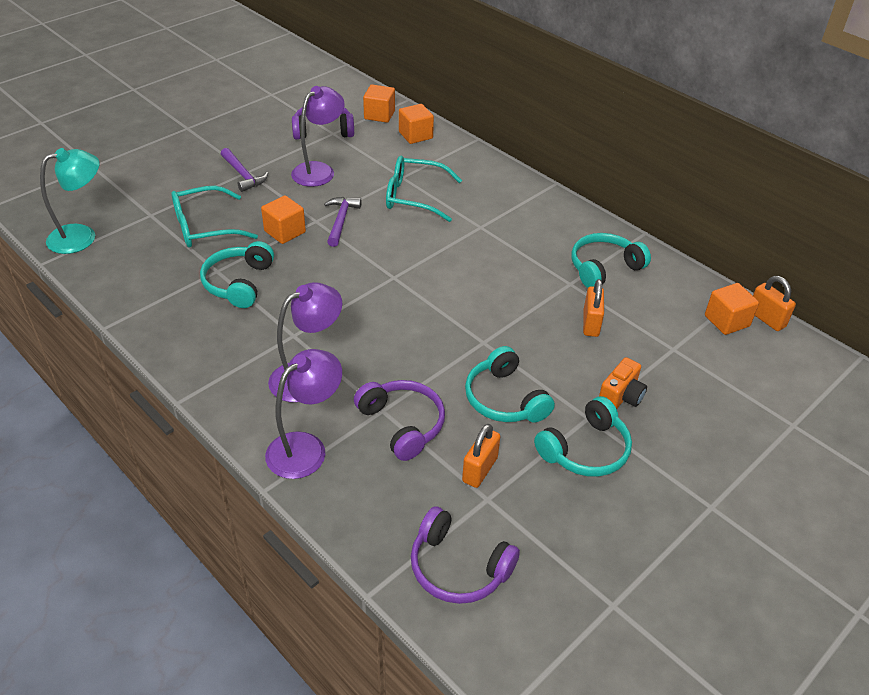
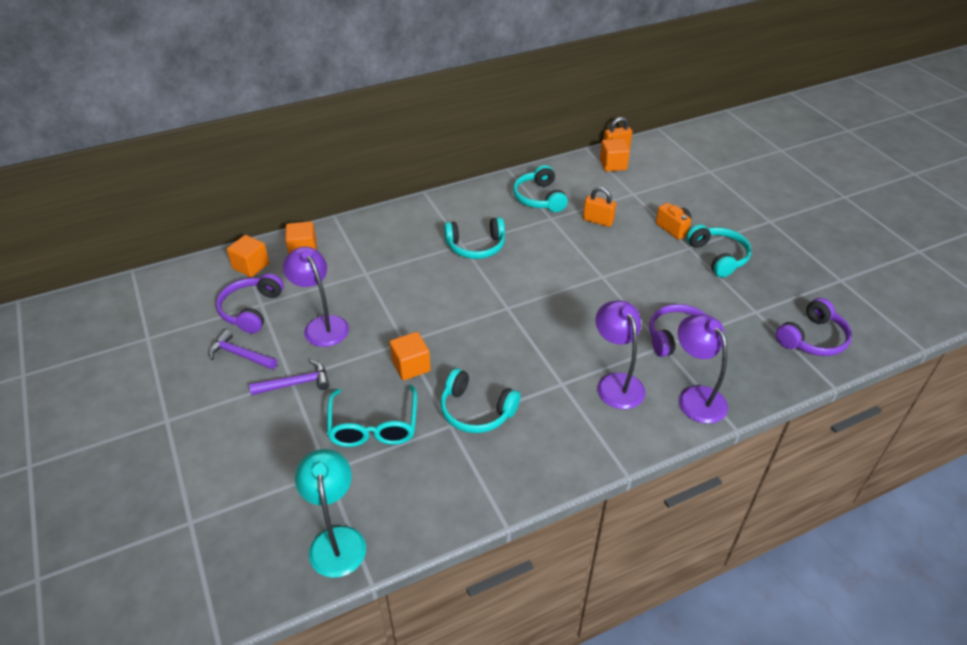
camera: 70 degrees left, 0 degrees up
purple hammer [324,197,362,247] -> purple hammer moved to [208,330,278,370]
turquoise glasses [386,156,462,222] -> none
orange padlock [462,424,500,488] -> none
turquoise headphones [465,346,555,423] -> turquoise headphones moved to [444,217,505,259]

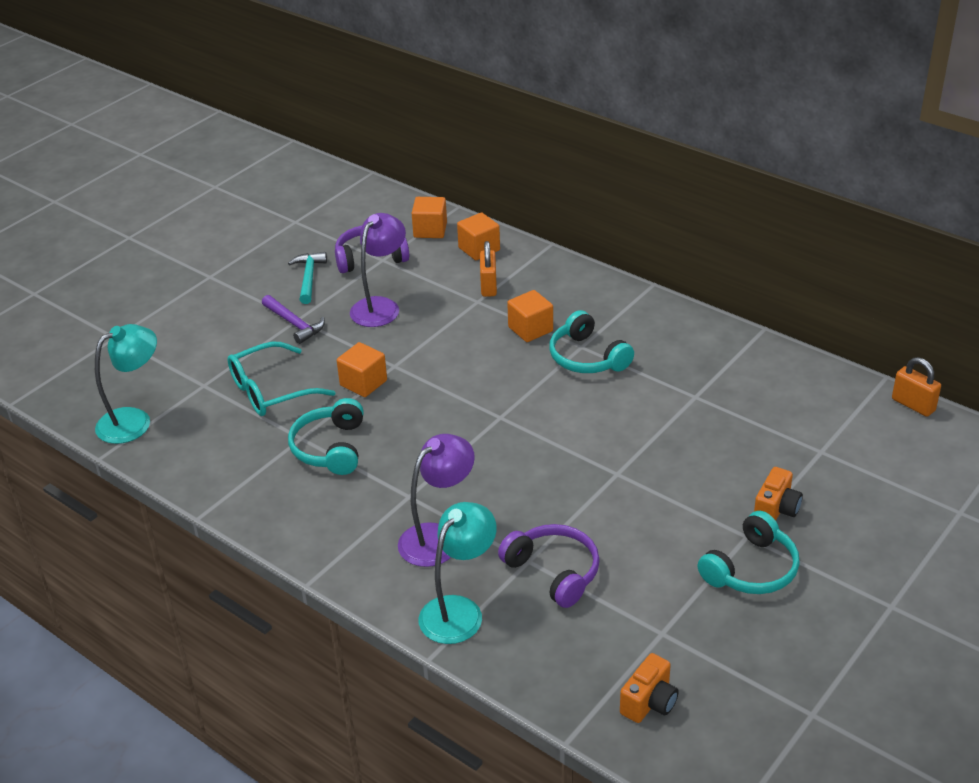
camera: 65 degrees right, 5 degrees down
purple hammer [208,330,278,370] -> turquoise hammer [288,252,327,304]
turquoise headphones [513,165,568,212] -> none
orange padlock [583,187,616,227] -> orange padlock moved to [480,241,497,297]
orange cube [600,138,630,172] -> orange cube moved to [507,290,553,342]
purple lamp [678,314,728,424] -> turquoise lamp [419,502,497,644]
purple headphones [776,298,852,356] -> orange camera [620,653,679,723]

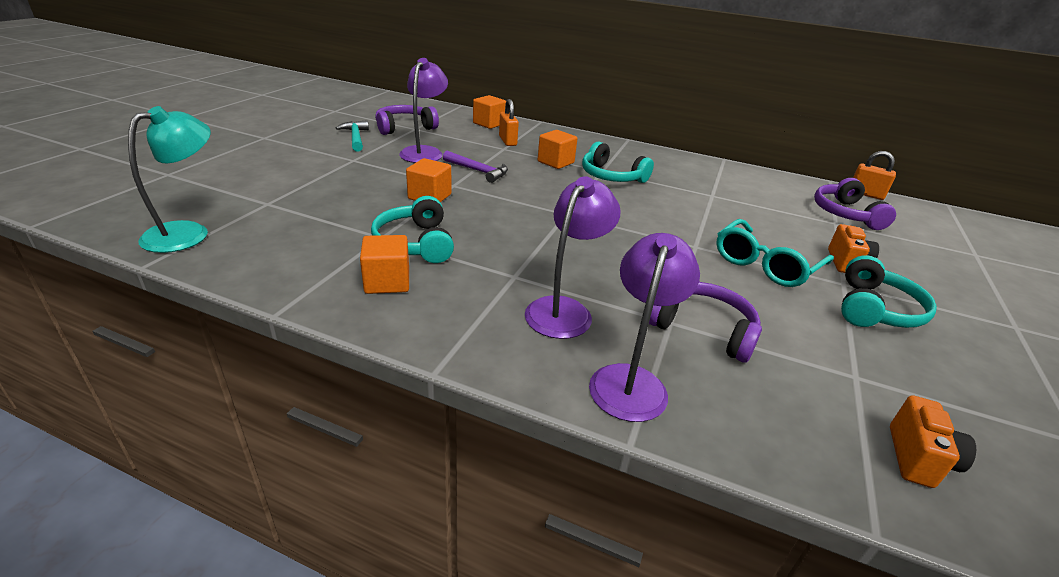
camera: 20 degrees left, 5 degrees down
turquoise glasses [227,342,335,416] -> turquoise glasses moved to [716,219,834,287]
purple hammer [262,295,325,344] -> purple hammer moved to [443,151,508,183]
orange cube [412,197,447,238] -> orange cube moved to [360,235,409,294]
turquoise lamp [419,502,497,644] -> purple lamp [589,233,700,422]
none -> purple headphones [814,178,896,230]

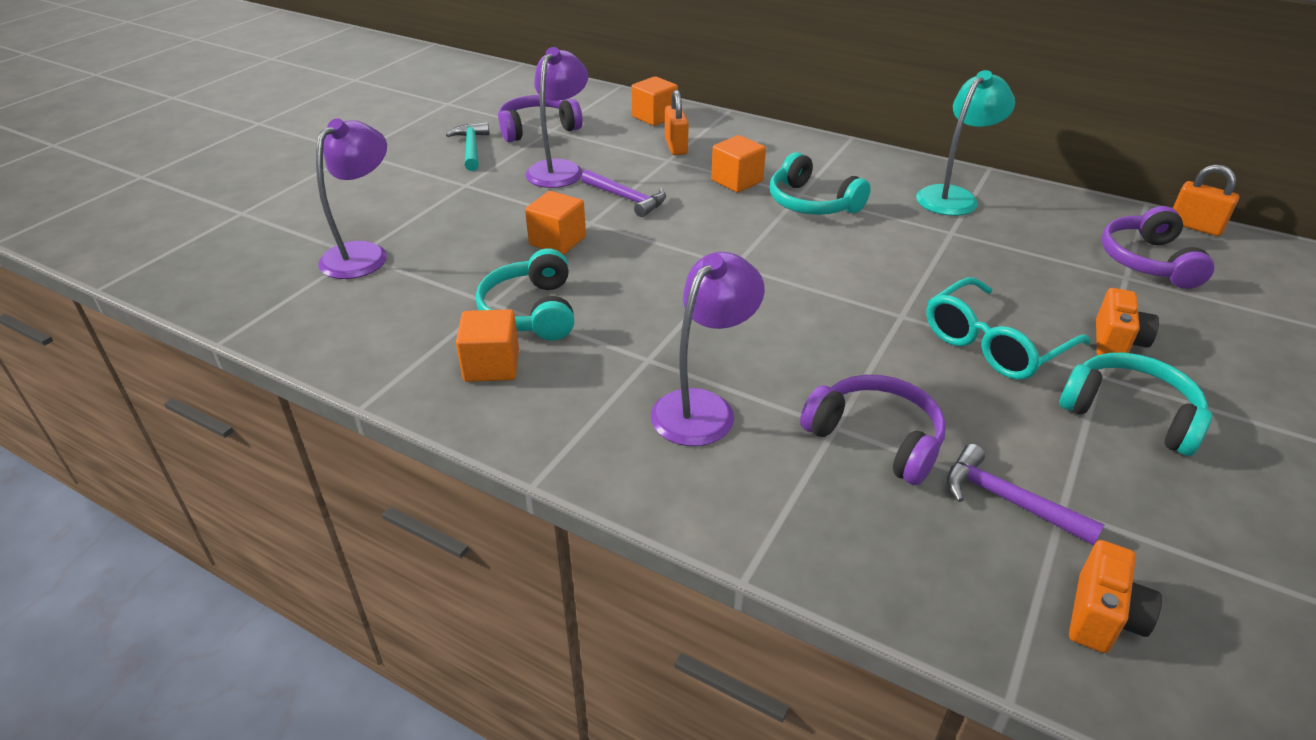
camera: 10 degrees right, 5 degrees up
turquoise lamp [128,106,211,253] -> turquoise lamp moved to [916,70,1015,216]
purple lamp [589,233,700,422] -> purple lamp moved to [316,118,387,279]
turquoise headphones [841,255,937,328] -> turquoise headphones turned 90 degrees counterclockwise [1060,353,1212,456]
none -> purple hammer [947,444,1105,545]

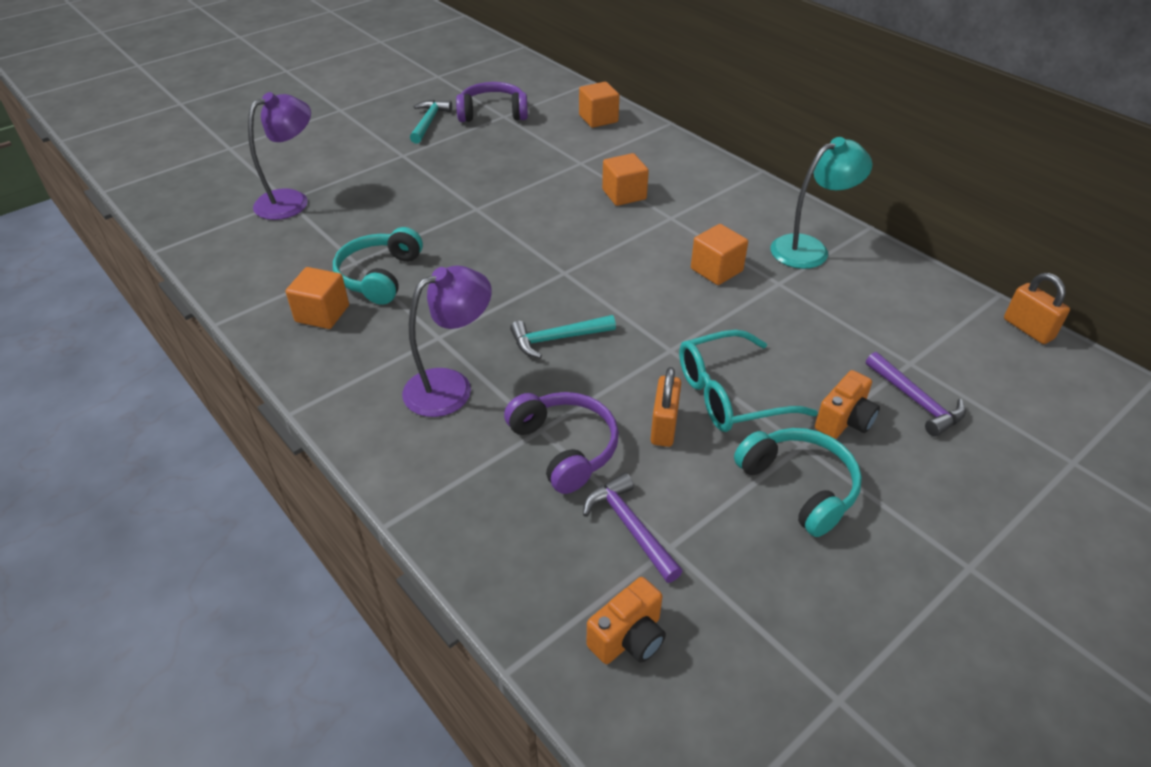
camera: 20 degrees right, 5 degrees up
purple lamp [525,47,588,188] -> none
orange cube [525,191,586,255] -> orange cube moved to [691,224,748,285]
purple hammer [581,169,666,217] -> purple hammer moved to [866,352,966,437]
orange padlock [665,90,689,155] -> orange padlock moved to [651,367,681,447]
turquoise headphones [769,152,871,215] -> none
purple headphones [1101,206,1214,289] -> none
none -> turquoise hammer [510,315,616,358]

